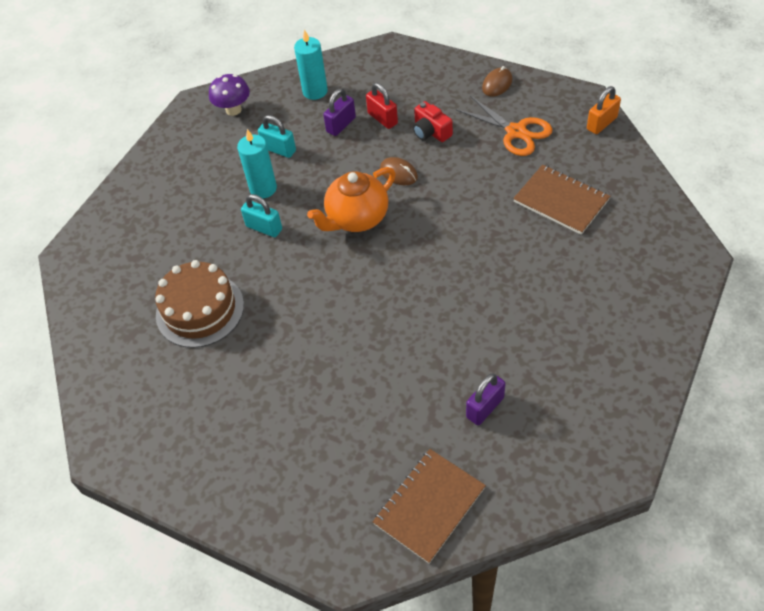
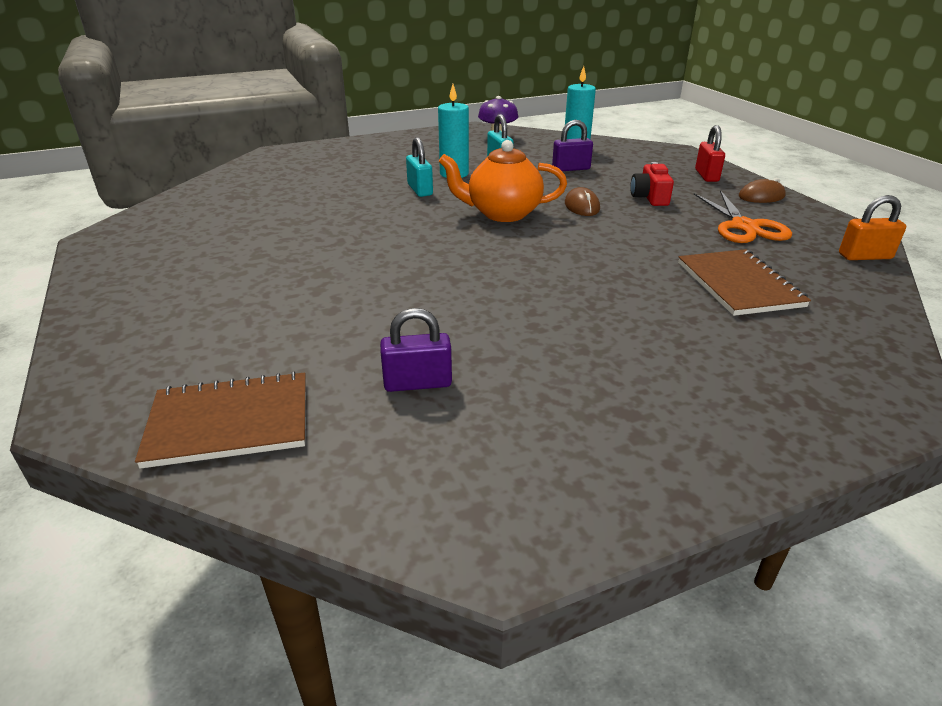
camera: 35 degrees right, 20 degrees down
brown cake [155,260,244,348] -> none
red padlock [366,83,398,129] -> red padlock moved to [695,125,725,182]

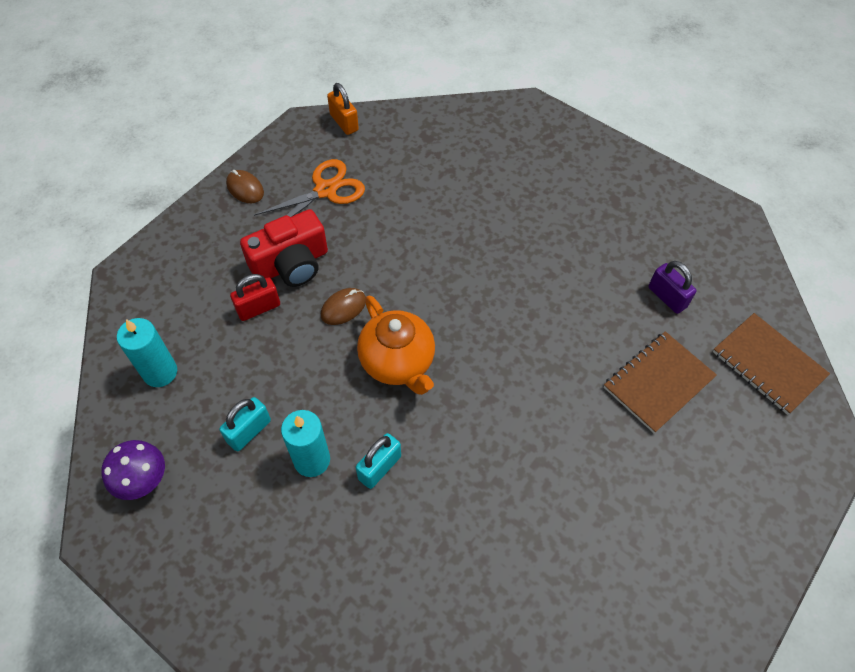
camera: 120 degrees left, 25 degrees up
purple padlock [552,120,593,171] -> none
red camera [630,162,674,206] -> red camera [240,209,328,287], size x1.62
brown notebook [678,249,811,316] -> brown notebook moved to [604,331,717,433]
red padlock [695,125,725,182] -> red padlock moved to [230,274,280,321]

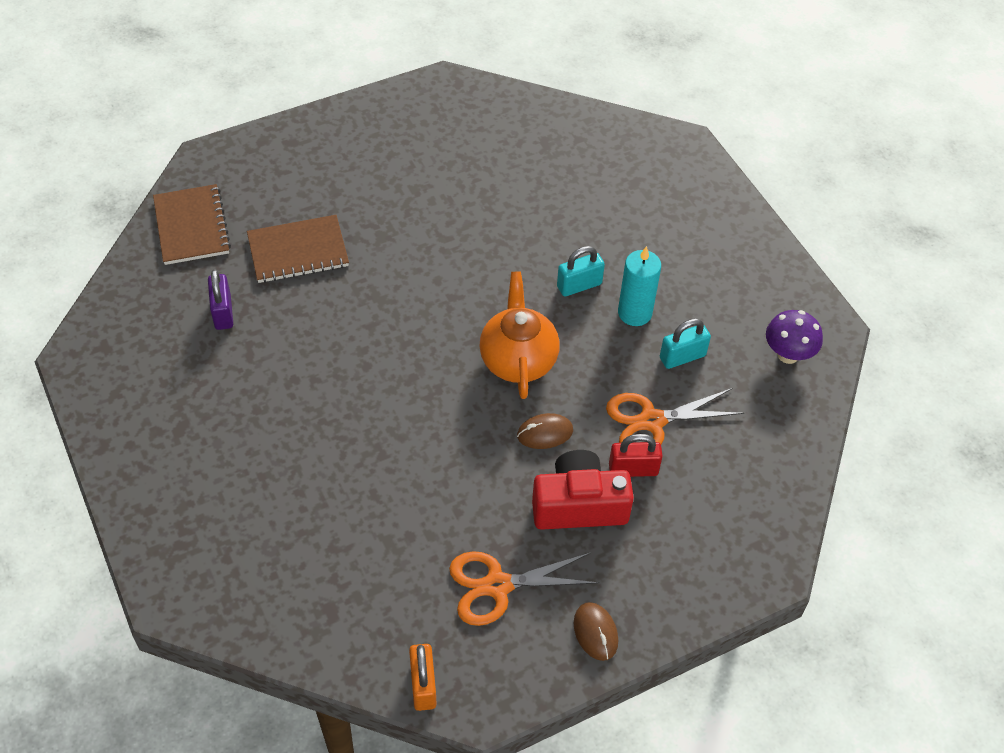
camera: 155 degrees left, 5 degrees down
turquoise candle [117,318,177,387] -> none
none -> orange scissors [606,388,744,445]

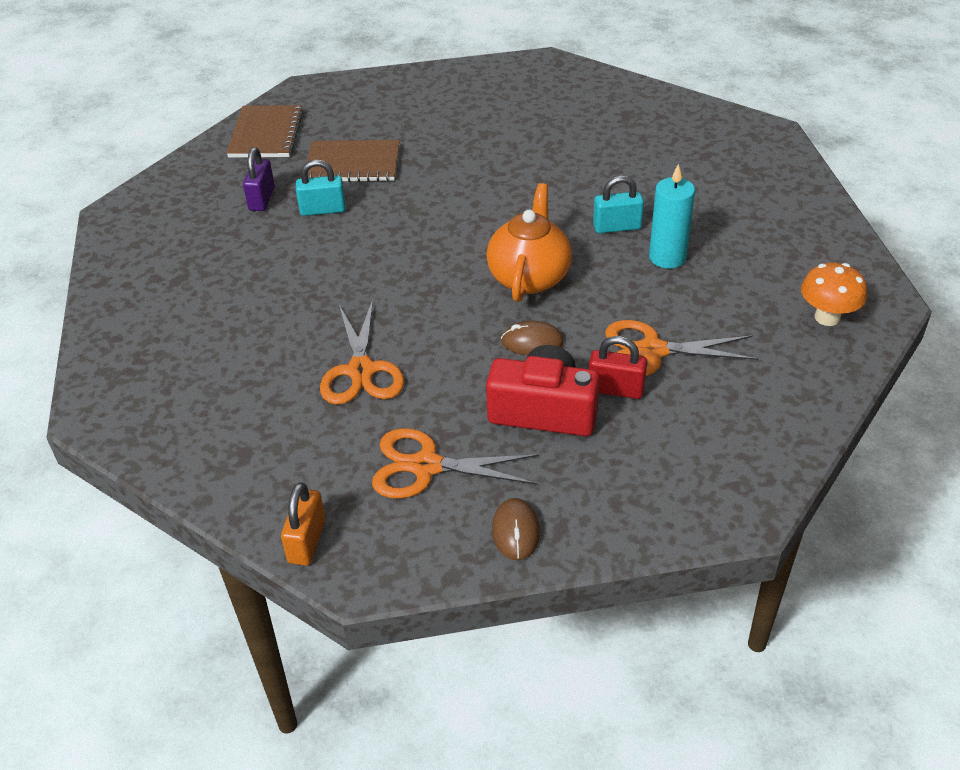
camera: 20 degrees right, 10 degrees down
turquoise padlock [660,318,711,369] -> turquoise padlock moved to [296,160,346,216]
purple mushroom [766,310,823,364] -> orange mushroom [801,263,867,326]
none -> orange scissors [320,300,404,405]

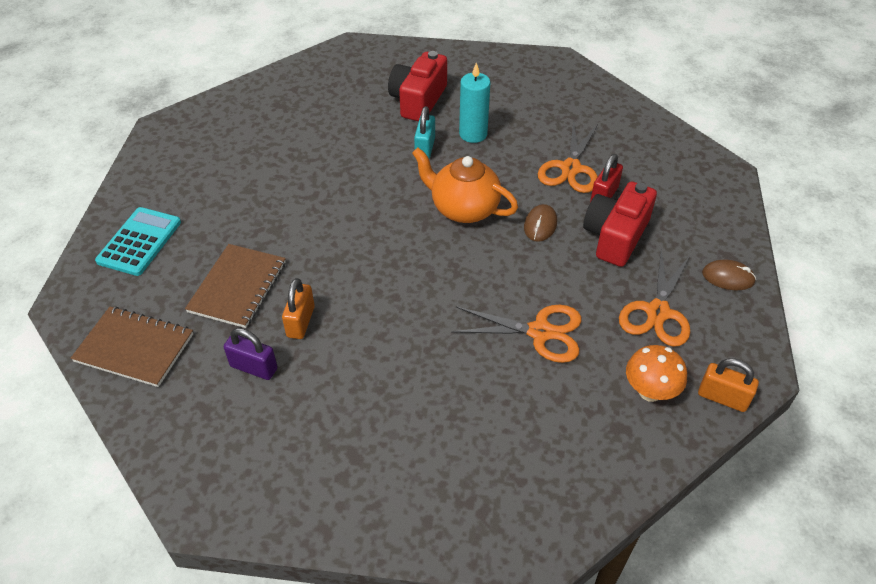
camera: 75 degrees left, 5 degrees up
turquoise padlock [296,160,346,216] -> orange padlock [282,278,315,339]
orange mushroom [801,263,867,326] -> orange mushroom moved to [626,345,687,402]
none -> turquoise calculator [95,207,181,276]
none -> red camera [388,51,447,121]

